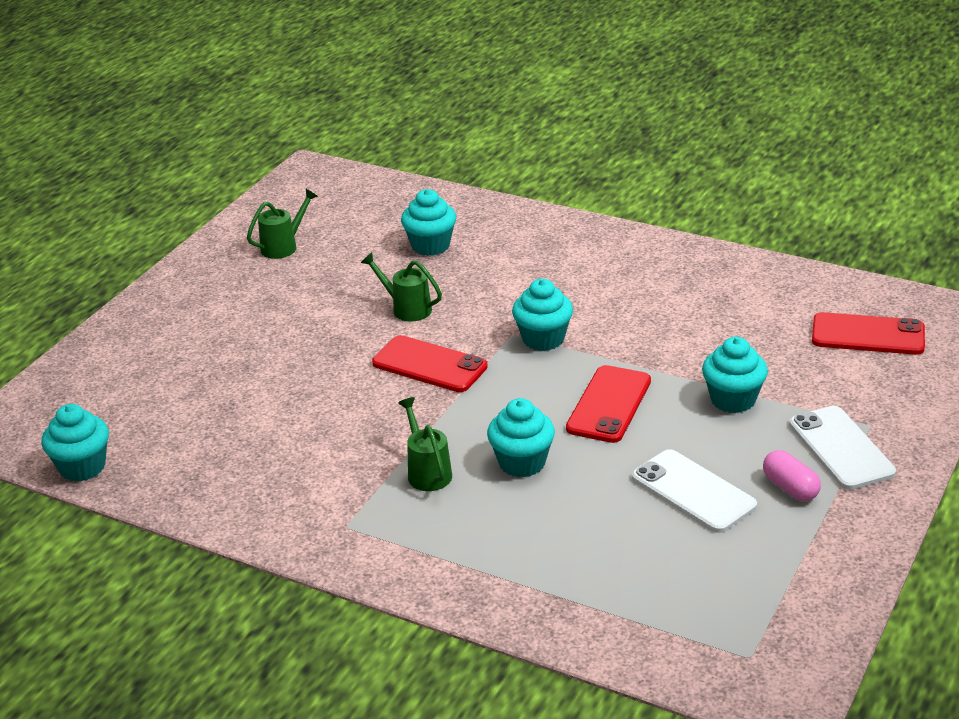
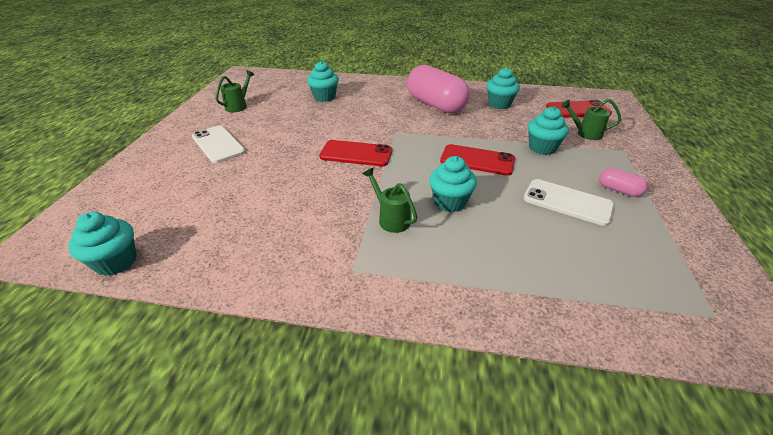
camera: 20 degrees left, 5 degrees up
green watering can [361,253,442,322] -> green watering can moved to [561,99,621,140]
turquoise cupcake [512,279,573,351] -> turquoise cupcake moved to [487,67,520,109]
red phone [566,365,651,443] -> red phone turned 75 degrees counterclockwise [440,144,515,176]
white phone [789,406,896,490] -> white phone moved to [192,126,246,163]
none -> pink capsule [407,65,470,113]

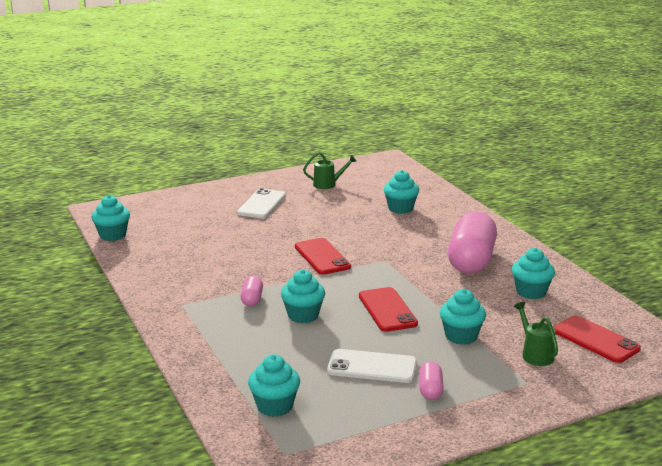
camera: 55 degrees right, 15 degrees down
green watering can [363,168,417,233] -> pink capsule [241,276,263,307]
white phone [524,179,614,226] -> white phone turned 75 degrees counterclockwise [327,349,417,383]
none -> turquoise cupcake [248,354,300,417]

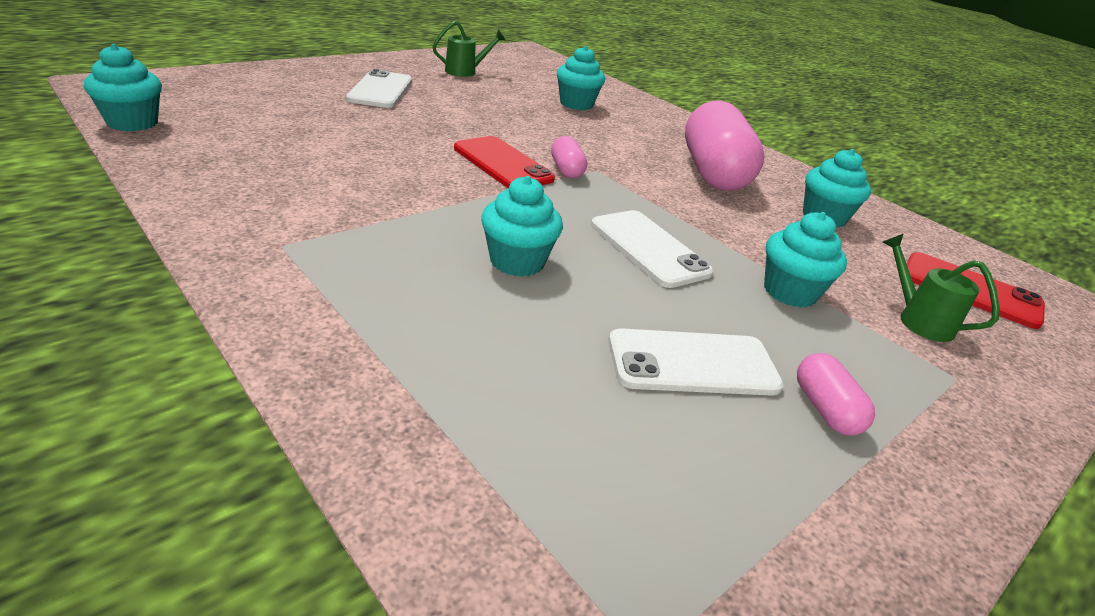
camera: 20 degrees left, 10 degrees up
pink capsule [241,276,263,307] -> pink capsule moved to [551,136,587,178]
turquoise cupcake [248,354,300,417] -> none
red phone [359,287,418,332] -> white phone [591,210,714,288]

